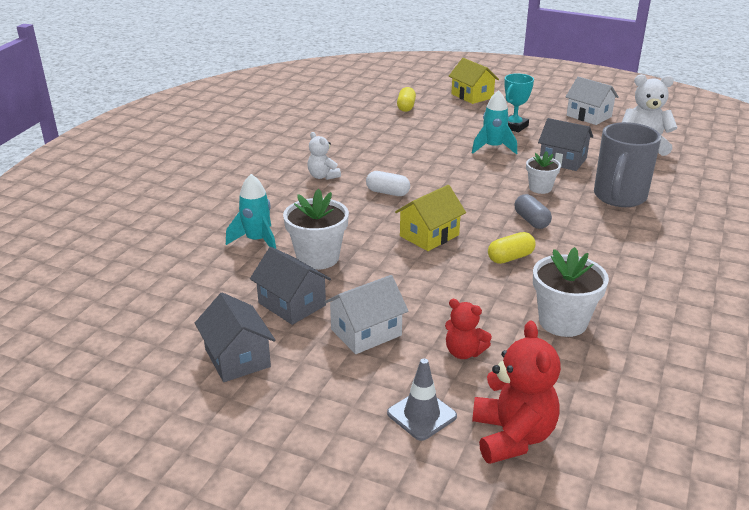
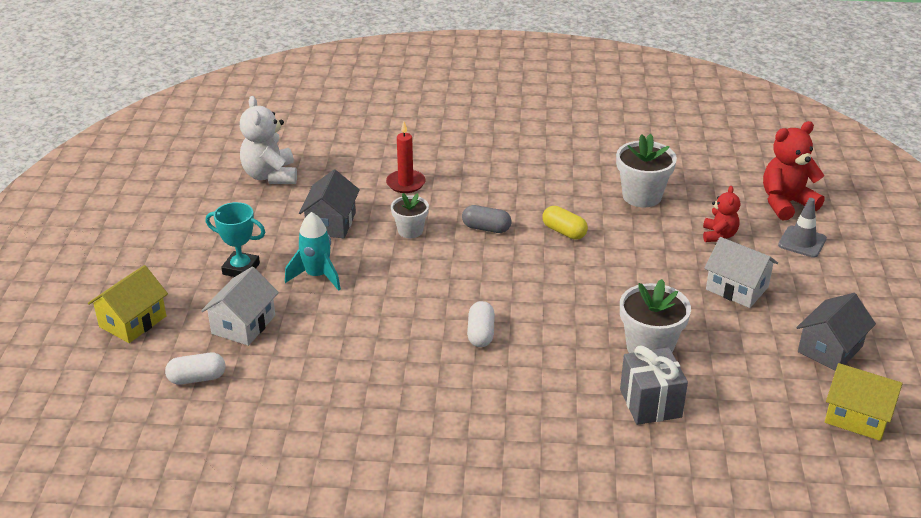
camera: 110 degrees left, 5 degrees up
turquoise rocket [226,174,276,249] -> grey gift [620,346,688,425]
grey house [250,247,331,325] -> none
white teddy bear [307,132,341,180] -> none
yellow house [395,185,466,251] -> yellow house moved to [825,363,903,441]
yellow capsule [397,87,416,112] -> white capsule [165,353,226,385]
grey capsule [515,194,552,229] -> grey capsule turned 60 degrees clockwise [462,205,512,233]
white house [566,77,619,125] -> white house moved to [201,267,279,346]
grey mug [594,122,661,207] -> red candle [386,122,426,193]

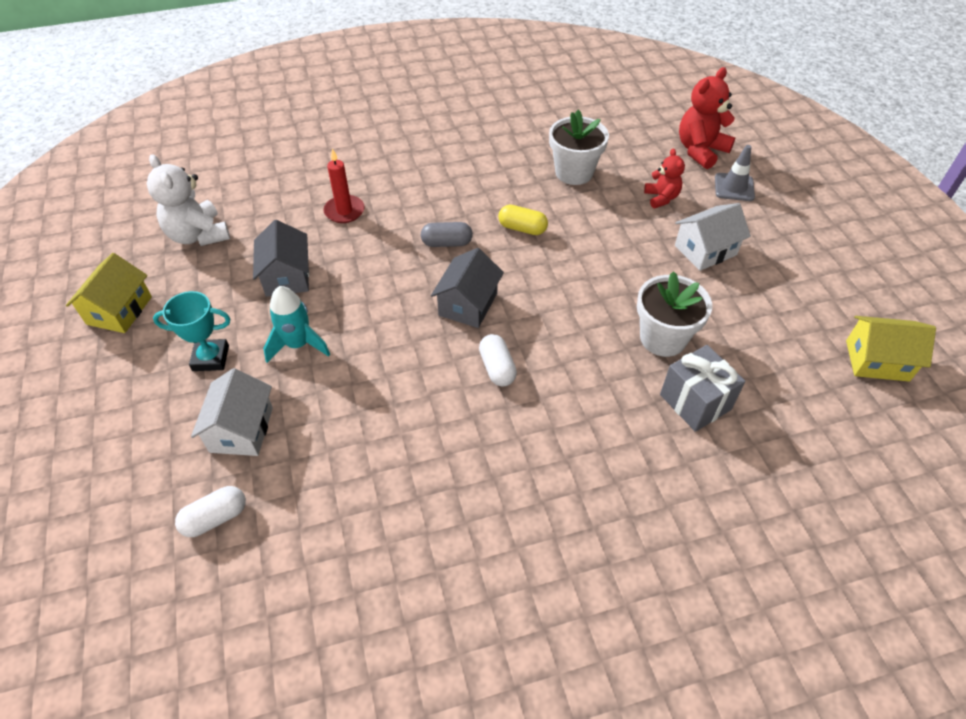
camera: 20 degrees left, 15 degrees up
yellow house [88,265,168,343] -> yellow house moved to [66,253,152,333]
white flower pot [391,193,429,238] -> none
white house [704,237,778,308] -> white house turned 45 degrees counterclockwise [675,203,751,271]
grey house [796,293,876,371] -> grey house moved to [431,248,504,328]

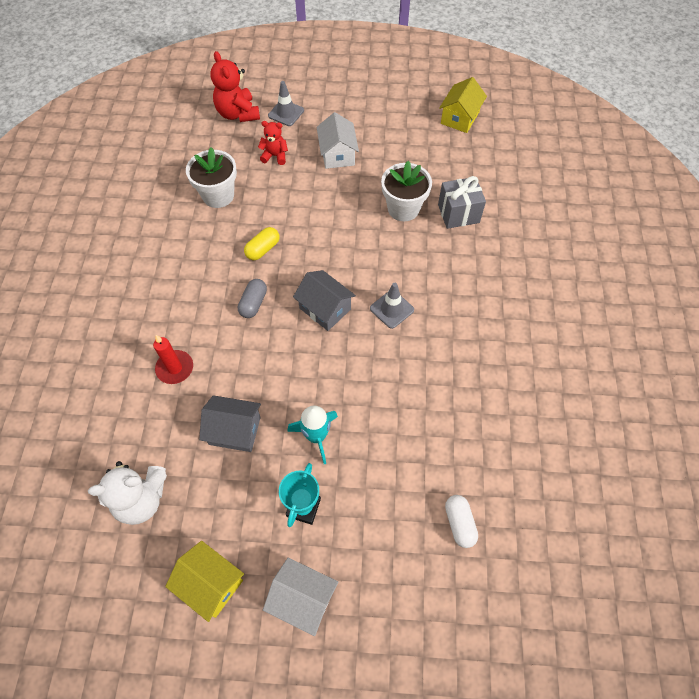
camera: 70 degrees left, 10 degrees up
white house [191,368,273,456] -> white house moved to [263,558,338,636]
white capsule [479,334,517,387] -> grey traffic cone [370,283,414,329]

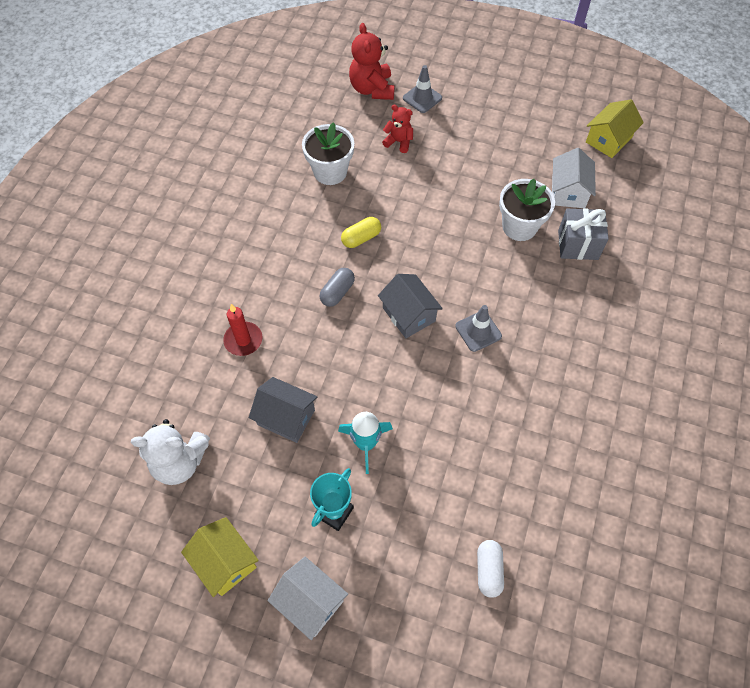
camera: 15 degrees right, 0 degrees up
white house [316,112,359,169] -> white house moved to [552,148,596,208]

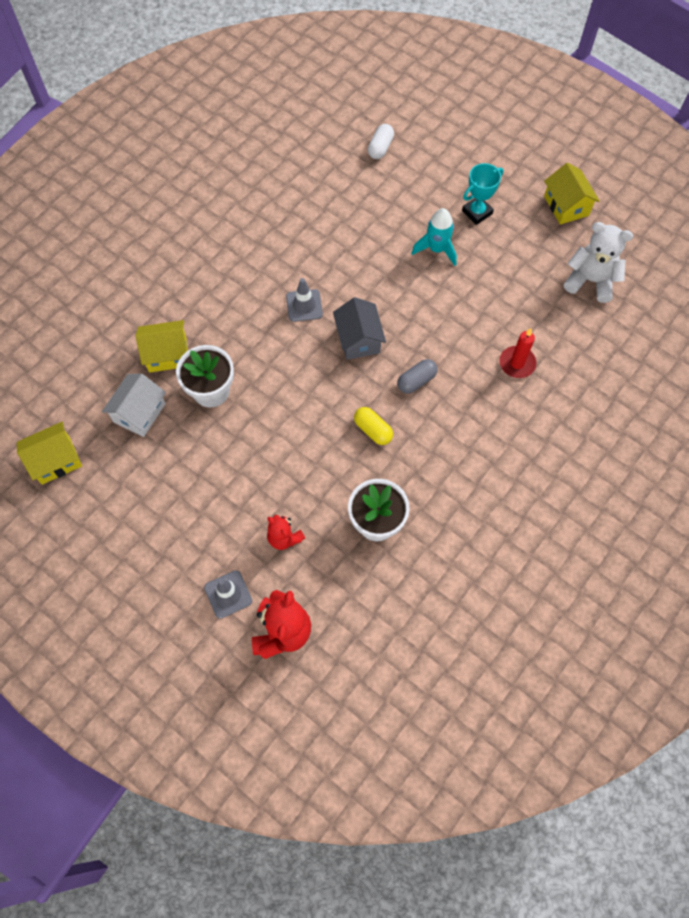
camera: 160 degrees left, 5 degrees up
grey house [249,377,318,443] -> none
white house [268,557,348,640] -> none
yellow capsule [341,217,381,248] -> yellow capsule turned 60 degrees clockwise [354,407,393,445]
grey gift [558,208,609,260] -> yellow house [136,320,188,373]

